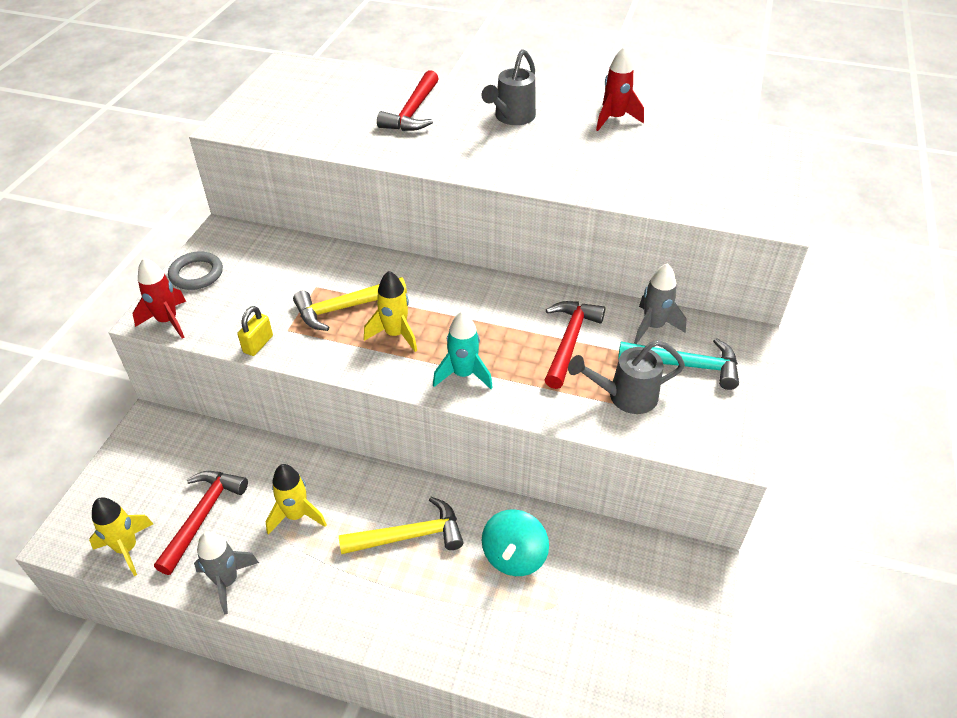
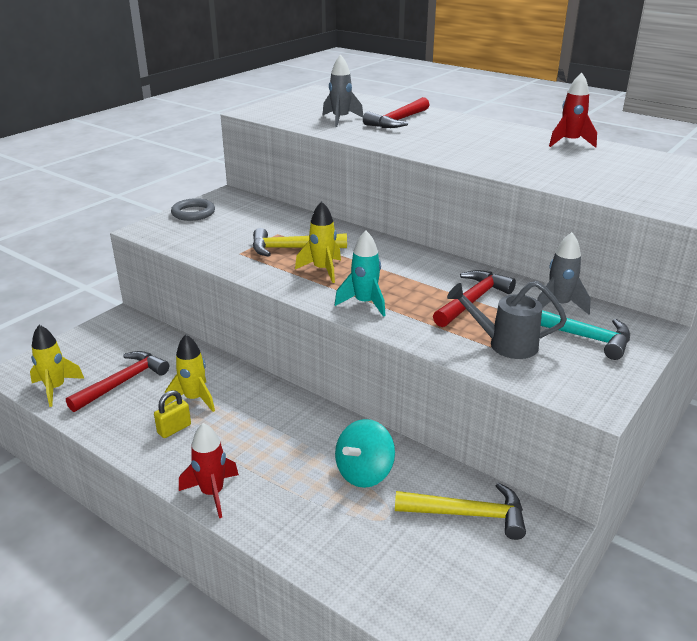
camera: 20 degrees right, 15 degrees down
red rocket [133,258,186,339] -> red rocket moved to [179,423,239,518]
grey rocket [194,531,259,615] -> grey rocket moved to [322,54,363,127]
yellow padlock [237,306,273,356] -> yellow padlock moved to [154,390,191,438]
yellow hammer [339,497,464,554] -> yellow hammer moved to [395,483,526,540]
grey watering can [482,49,536,125] -> none

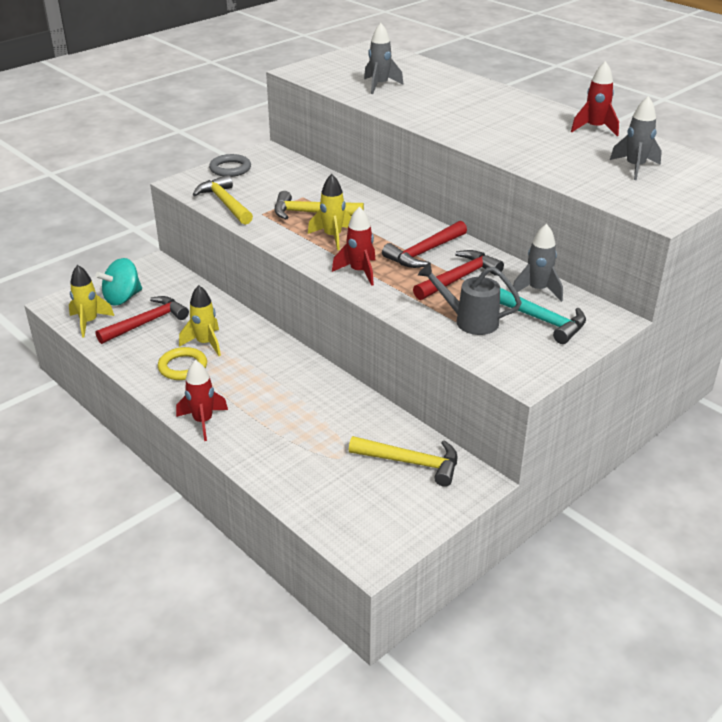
camera: 10 degrees right, 5 degrees up
yellow padlock [154,390,191,438] -> yellow ring [158,347,207,380]
turquoise rocket [335,231,385,317] -> red rocket [332,206,376,286]
turquoise spinning top [335,419,395,488] -> turquoise spinning top moved to [95,258,142,306]
red hammer [363,97,429,128] -> red hammer moved to [382,221,467,268]
none -> yellow hammer [193,175,253,225]
none -> grey rocket [610,96,662,180]

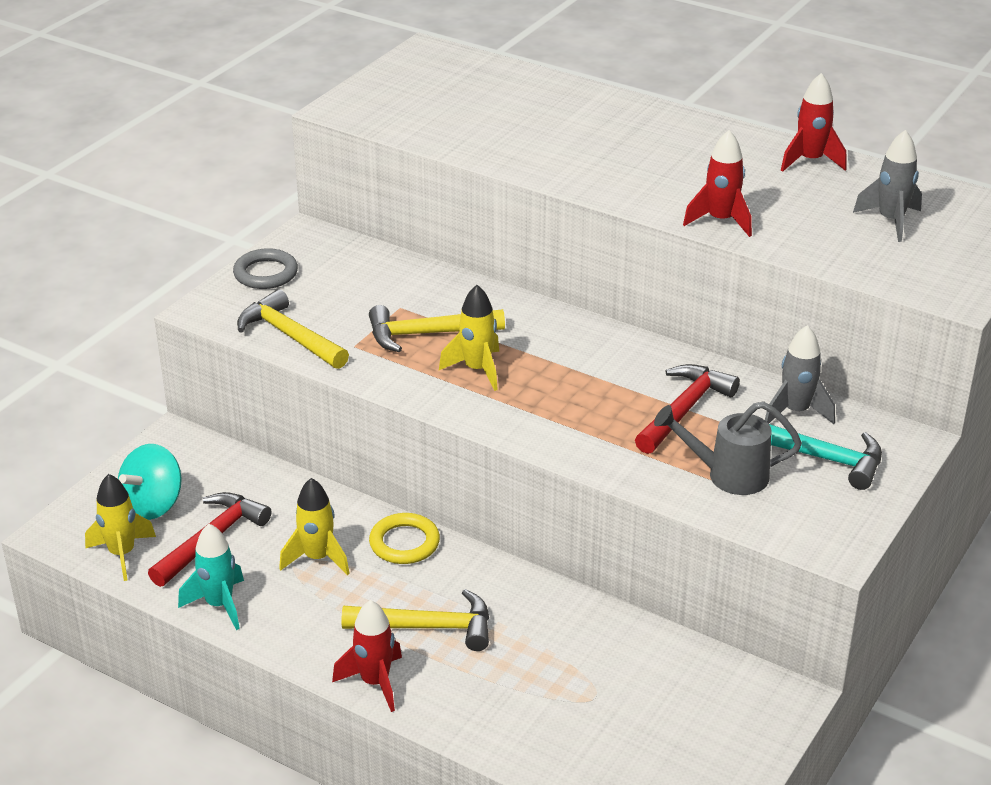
camera: 15 degrees left, 0 degrees up
yellow ring [158,347,207,380] -> yellow ring moved to [369,513,440,564]
red rocket [332,206,376,286] -> red rocket moved to [683,130,752,237]
yellow hammer [349,436,457,487] -> yellow hammer moved to [342,589,489,651]
grey rocket [364,23,404,94] -> none
red hammer [382,221,467,268] -> none
none -> turquoise rocket [178,524,244,630]

